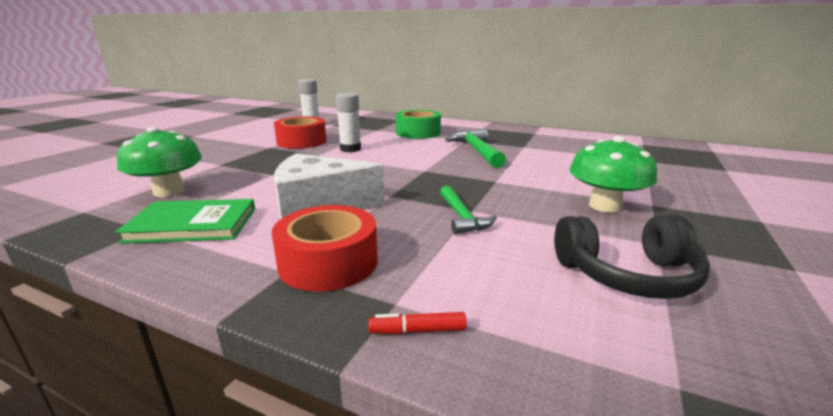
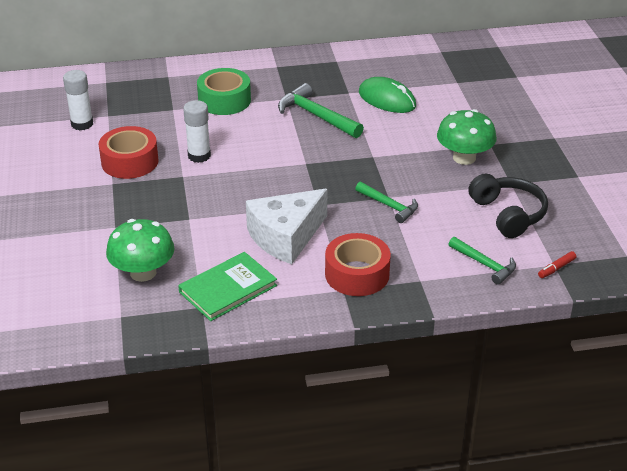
camera: 35 degrees left, 15 degrees up
red marker [368,312,467,334] -> red marker moved to [538,251,576,278]
black headphones [554,215,710,299] -> black headphones turned 75 degrees counterclockwise [468,173,548,238]
none -> green mouse [359,77,416,113]
none -> green hammer [448,237,516,285]

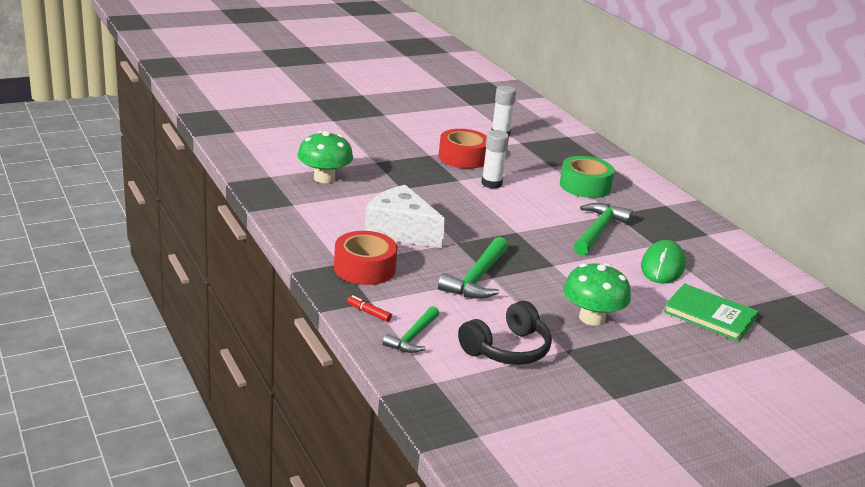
camera: 70 degrees right, 10 degrees down
green book [178,252,277,321] -> green book moved to [663,284,758,342]
green hammer [355,182,418,223] -> green hammer [438,237,508,299], size x1.56
red marker [538,251,576,278] -> red marker moved to [347,295,392,322]

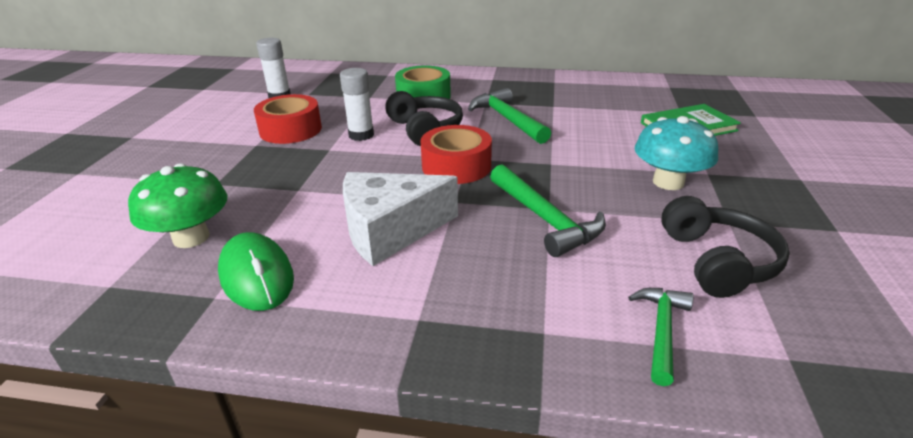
camera: 50 degrees left, 5 degrees up
red tape [334,231,397,285] -> red tape moved to [420,125,492,184]
red marker [347,295,392,322] -> none
green hammer [383,306,439,353] -> green hammer turned 135 degrees counterclockwise [628,288,694,386]
green mushroom [563,263,631,326] -> turquoise mushroom [635,116,718,190]
green mouse [641,240,686,284] -> green mouse moved to [218,232,294,311]
none -> black headphones [385,91,463,146]

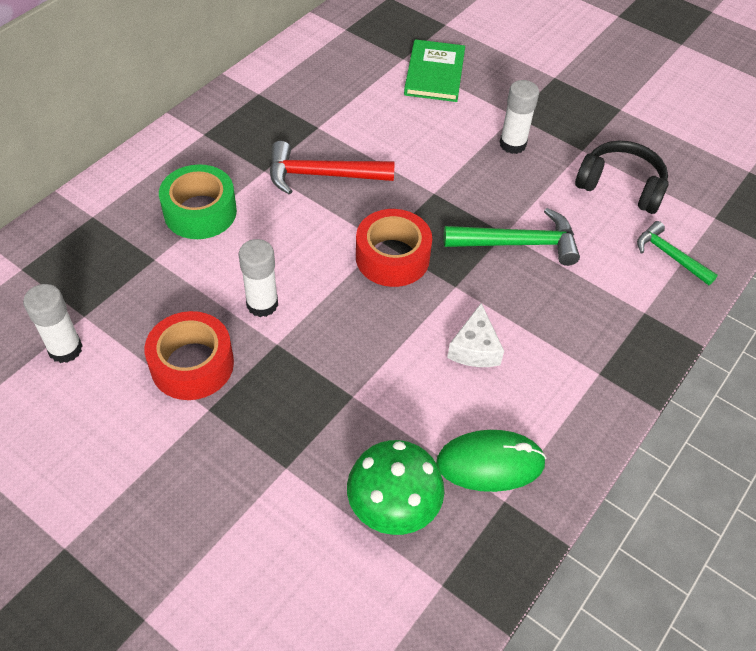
camera: 65 degrees left, 20 degrees up
white cheese [343,172,458,266] -> white cheese [447,303,504,367], size x0.56
black headphones [385,91,463,146] -> none
green hammer [468,88,551,144] -> red hammer [270,141,395,195]
turquoise mushroom [635,116,718,190] -> white glue stick [499,80,539,154]

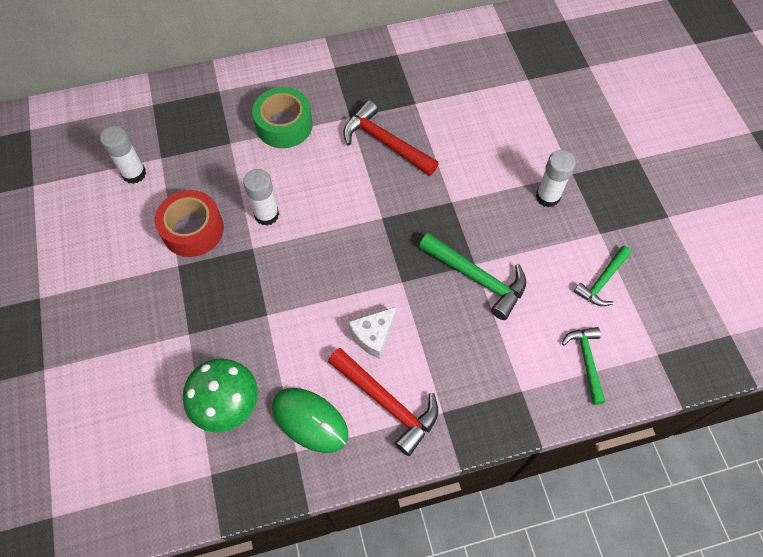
camera: 40 degrees right, 10 degrees up
red tape [356,209,432,287] -> none
green book [404,39,465,102] -> none
black headphones [575,141,669,214] -> green hammer [574,246,631,306]
none -> red hammer [328,348,438,456]

